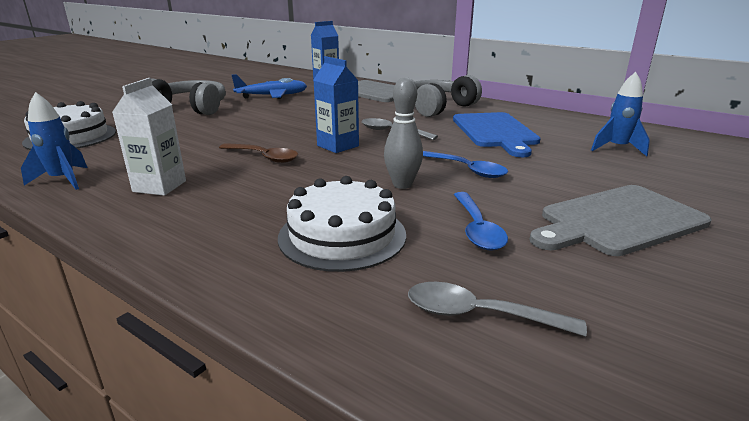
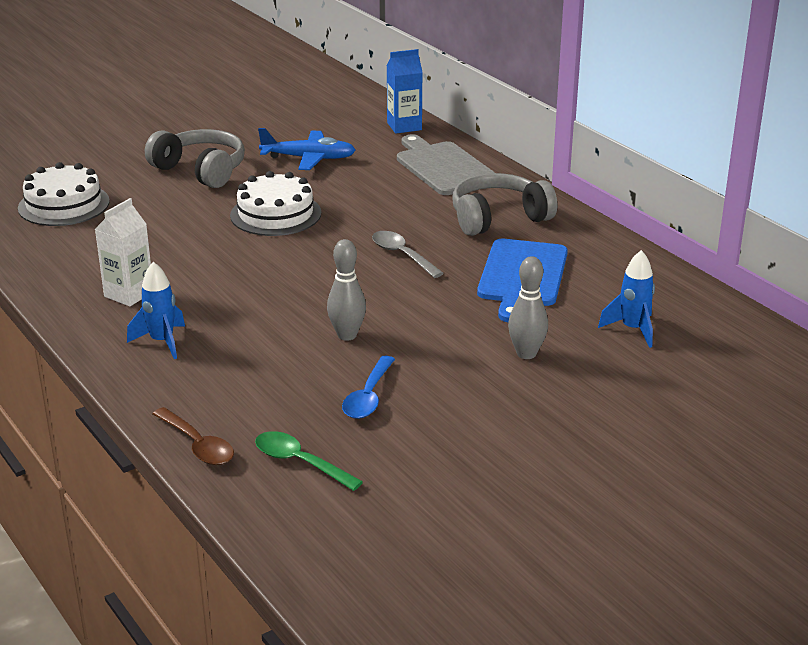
camera: 20 degrees right, 5 degrees up
blue rocket [21,92,87,190] -> blue rocket moved to [127,262,185,359]
brown spoon [219,143,298,163] -> brown spoon moved to [153,407,234,465]
white cake [278,176,406,272] -> white cake moved to [230,171,321,236]
blue carton [314,56,359,153] -> none
grey spoon [408,282,587,337] -> green spoon [255,431,363,491]
blue spoon [423,151,508,178] -> none
grey cutting board [530,185,711,256] -> none
none -> grey bowling pin [508,256,548,359]

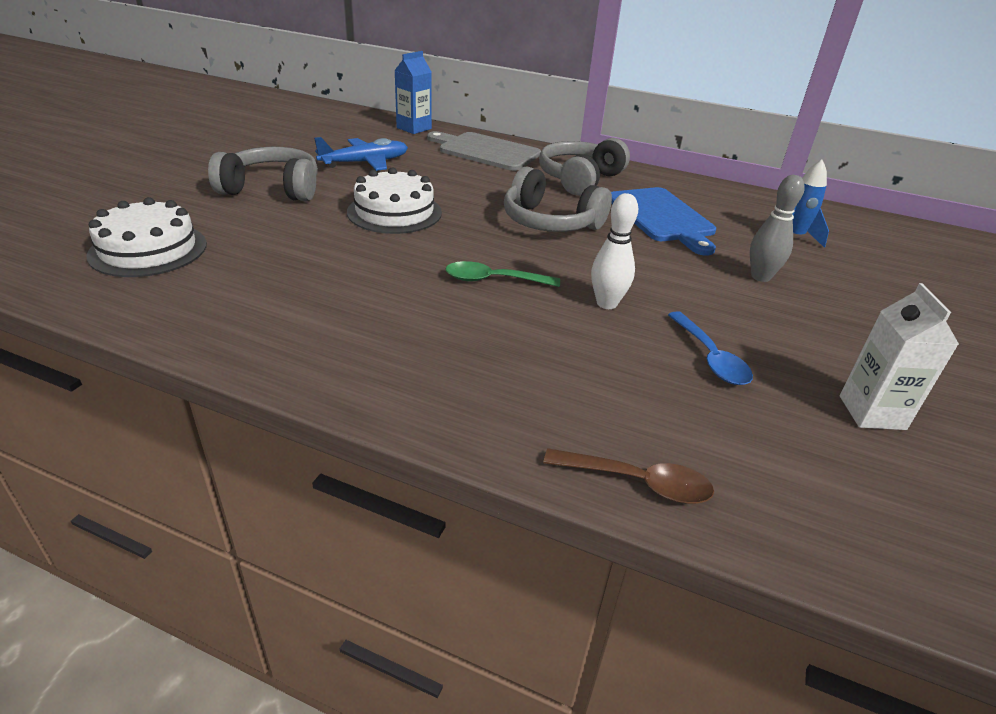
camera: 35 degrees left, 5 degrees up
white carton [95,198,151,307] -> white carton moved to [840,283,959,430]
blue rocket [127,262,185,359] -> none
green spoon [255,431,363,491] -> green spoon moved to [445,261,560,287]
grey bowling pin [327,239,366,341] -> white bowling pin [591,193,638,309]
grey spoon [372,231,444,278] -> grey headphones [504,166,612,232]

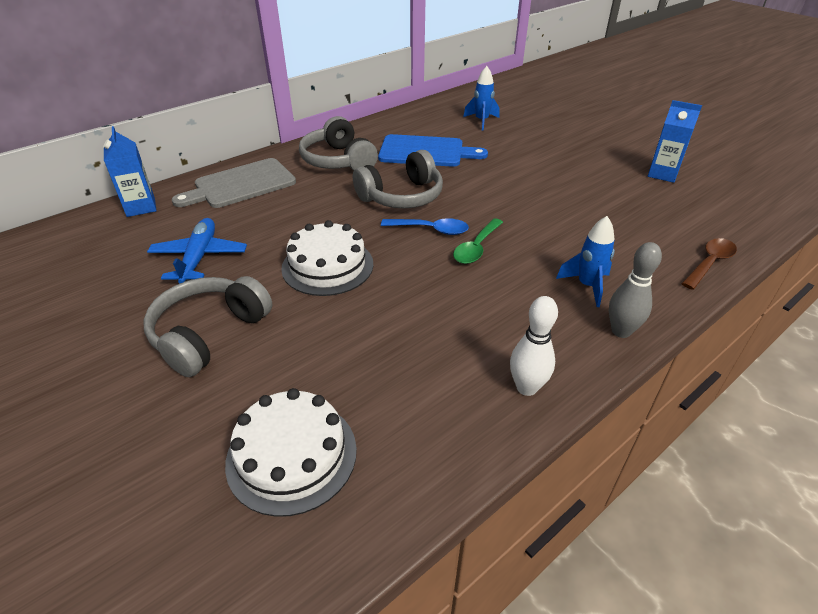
camera: 60 degrees left, 5 degrees up
white bowling pin [591,193,638,309] -> white bowling pin moved to [510,296,558,396]
blue spoon [668,311,753,385] -> blue spoon moved to [381,218,469,235]
grey bowling pin [750,175,805,282] -> grey bowling pin moved to [609,242,662,338]
white carton [840,283,959,430] -> blue carton [648,100,702,183]
none -> blue rocket [556,216,615,307]

